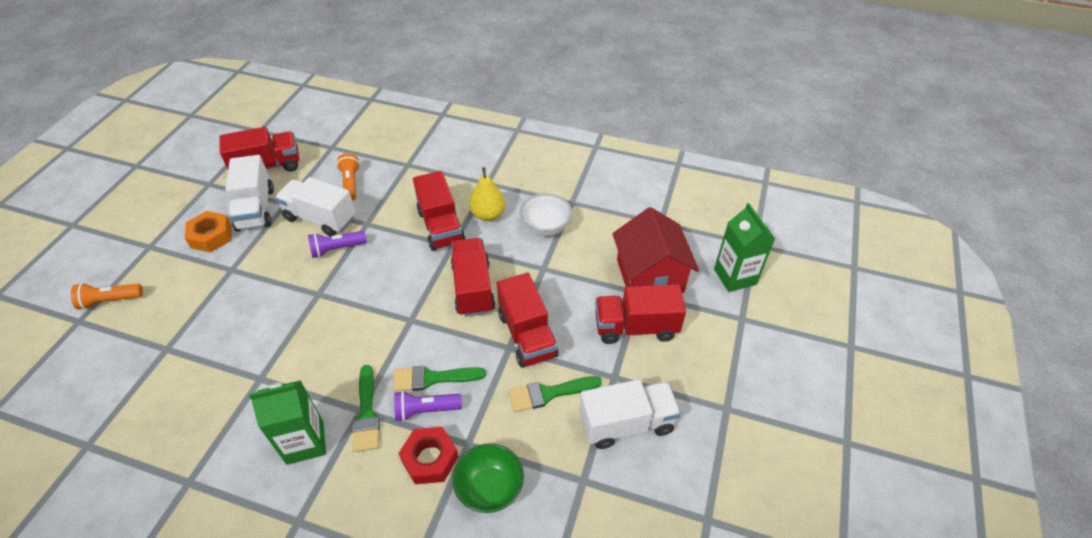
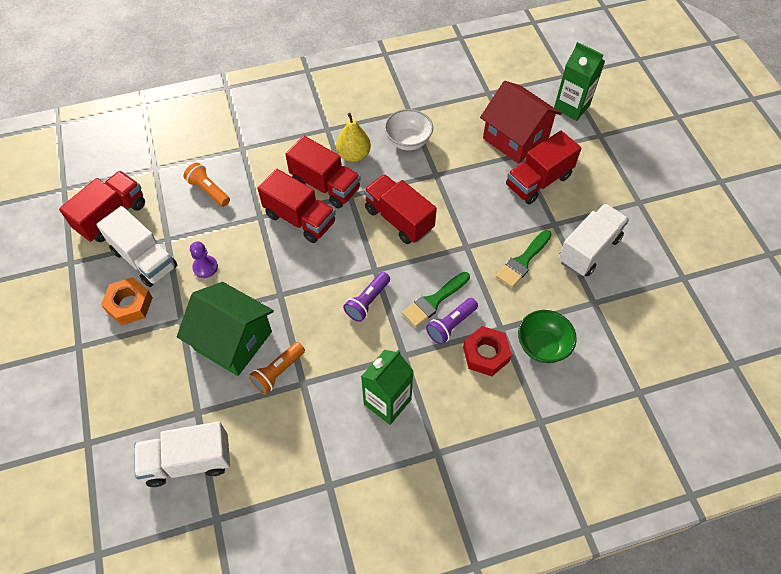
camera: 35 degrees left, 10 degrees up
orange flashlight [71,283,143,310] -> orange flashlight moved to [249,342,305,394]
white truck [275,177,356,236] -> white truck moved to [134,421,230,487]
purple flashlight [308,231,367,258] -> purple flashlight moved to [343,272,390,322]
green brush [352,365,380,452] -> none
red truck [497,273,559,368] -> red truck moved to [258,169,336,243]
none -> green house [177,282,274,376]
none -> purple pawn [190,241,218,278]

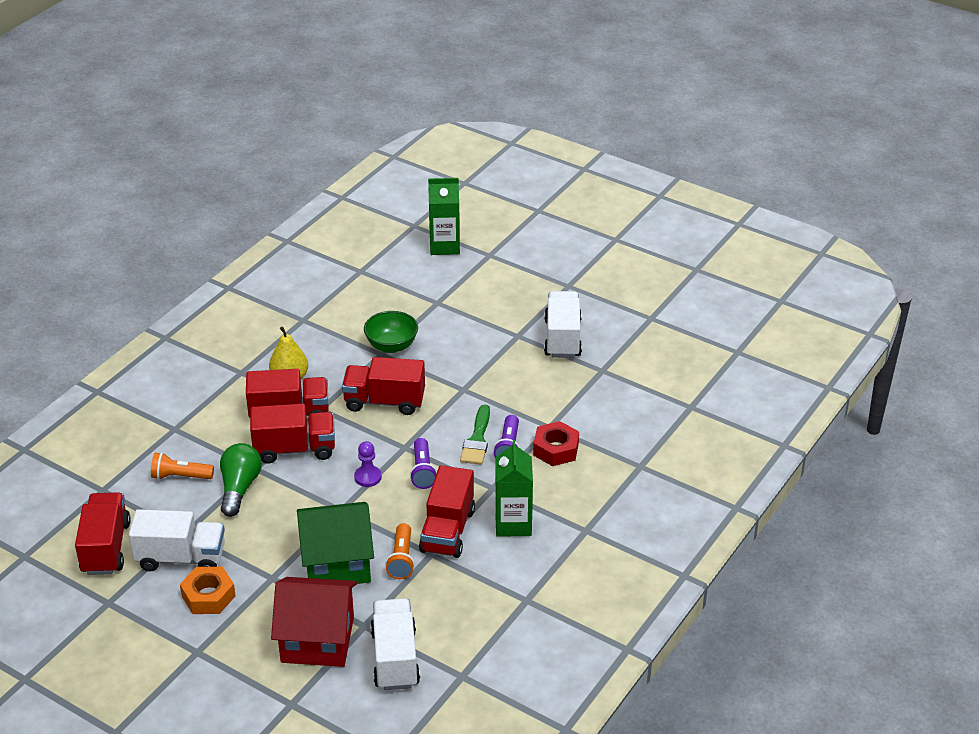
camera: 40 degrees left, 20 degrees down
white truck [134,421,230,487] -> white truck turned 135 degrees clockwise [370,598,420,690]
purple pawn [190,241,218,278] -> purple pawn moved to [354,441,382,487]
white bowl [384,109,433,151] -> none
red house [480,81,562,164] -> red house moved to [271,577,357,667]
green brush [496,230,552,288] -> none
red truck [506,131,581,204] -> red truck moved to [419,465,475,558]
green bowl [518,310,577,363] -> green bowl moved to [364,311,418,353]
none -> green light bulb [220,443,262,517]

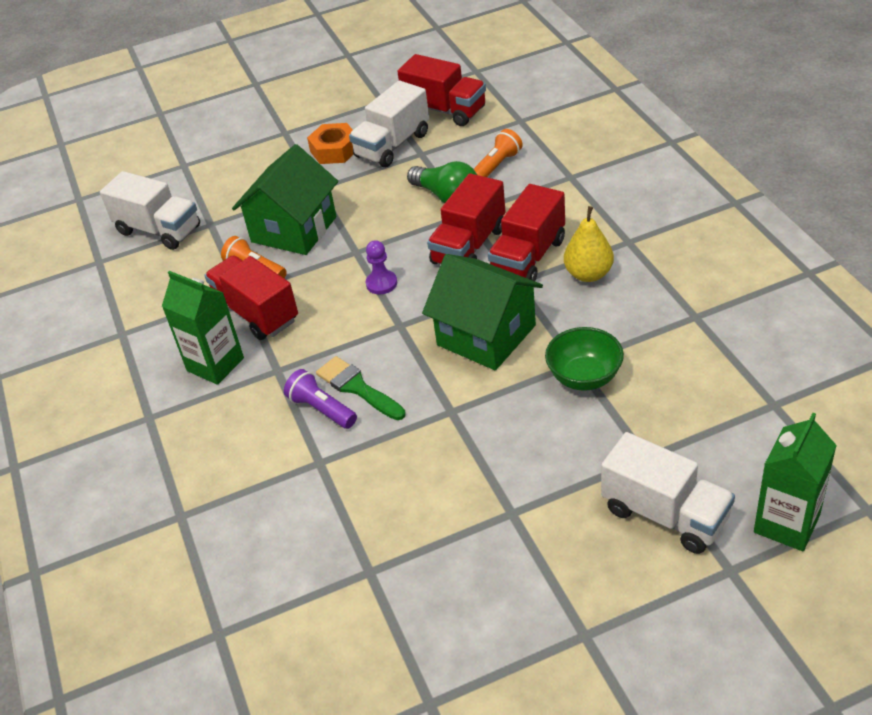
camera: 130 degrees right, 5 degrees up
red house [271,577,357,667] -> none
red truck [342,357,425,415] -> green house [422,254,543,370]
purple flashlight [410,438,437,489] -> none
red nut [533,421,579,466] -> none
white truck [544,291,582,358] -> white truck moved to [601,432,735,554]

